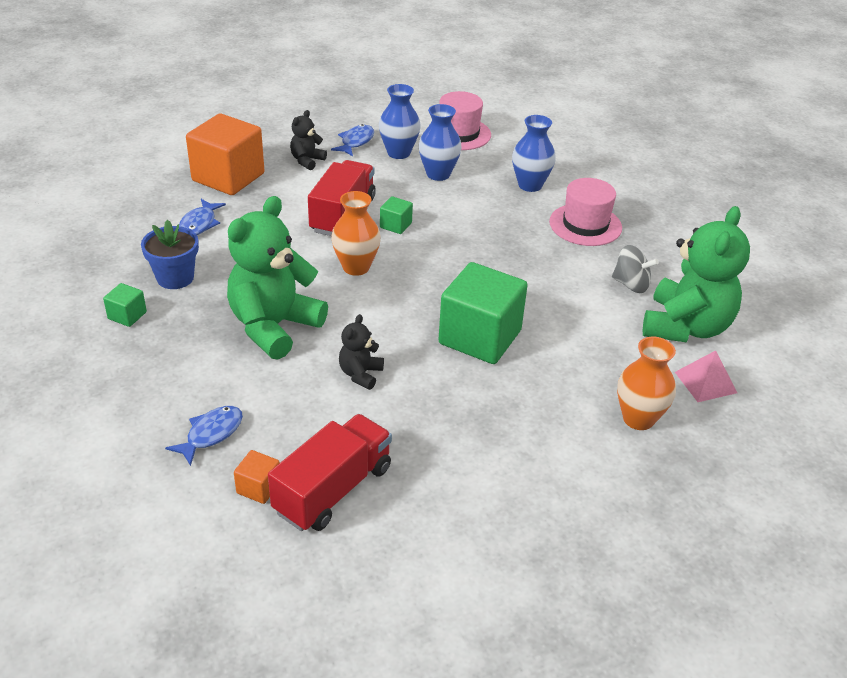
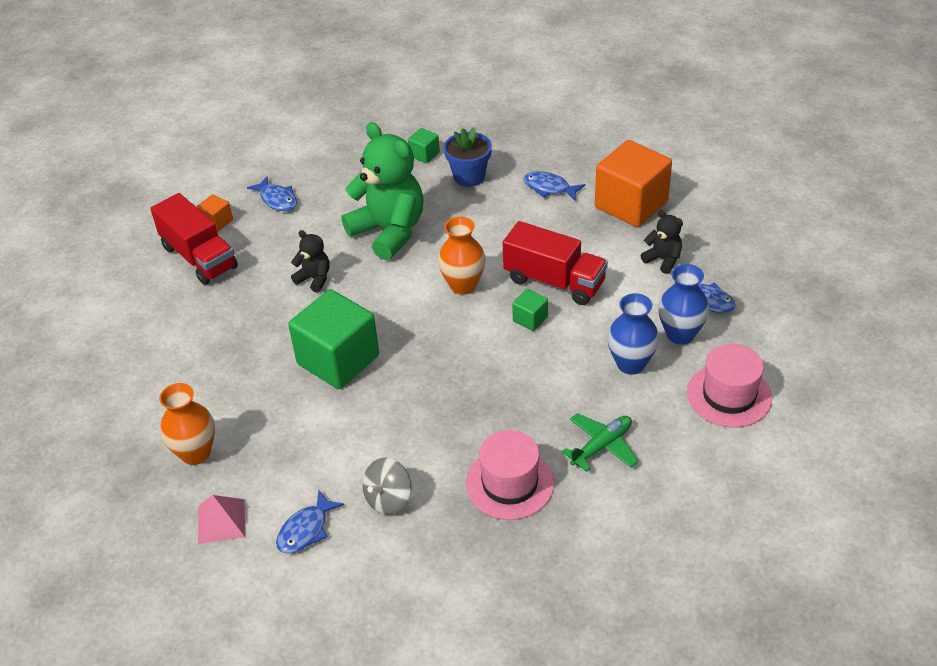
camera: 105 degrees right, 5 degrees up
blue vase [512,115,556,192] -> green plane [562,413,638,472]
green teddy bear [643,206,750,343] -> blue fish [276,490,344,554]

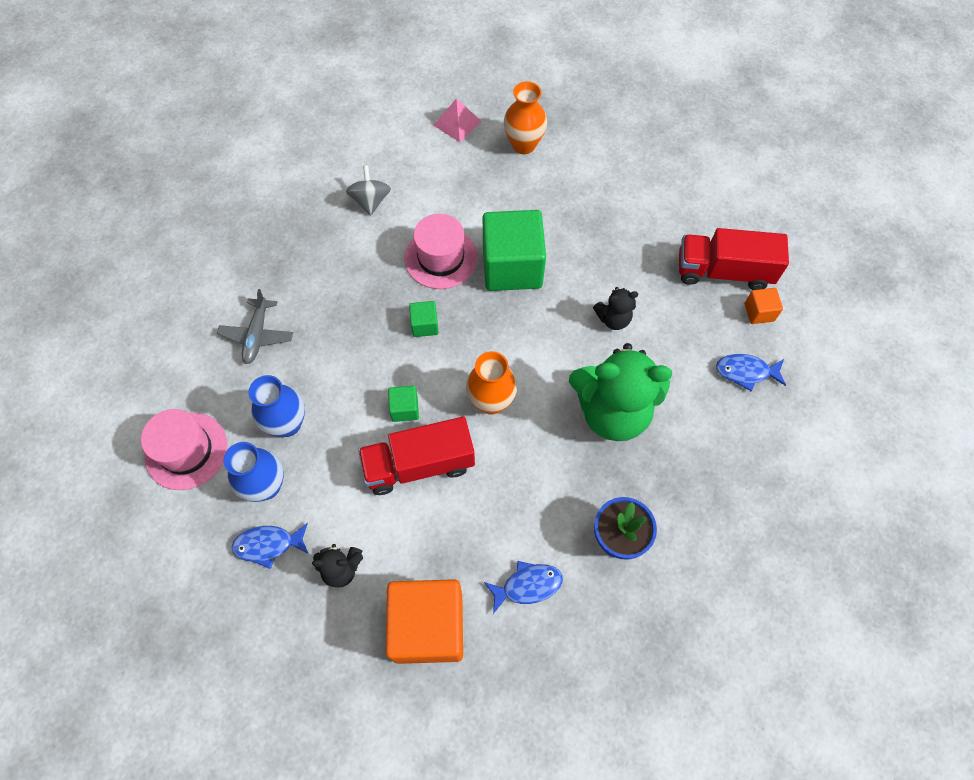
camera: 135 degrees right, 20 degrees up
blue fish [276,490,344,554] -> none
green cube [408,128,440,163] -> green cube moved to [409,301,439,337]
pink hat [466,430,554,520] -> pink hat moved to [404,214,478,289]
green plane [562,413,638,472] -> grey plane [217,289,293,364]

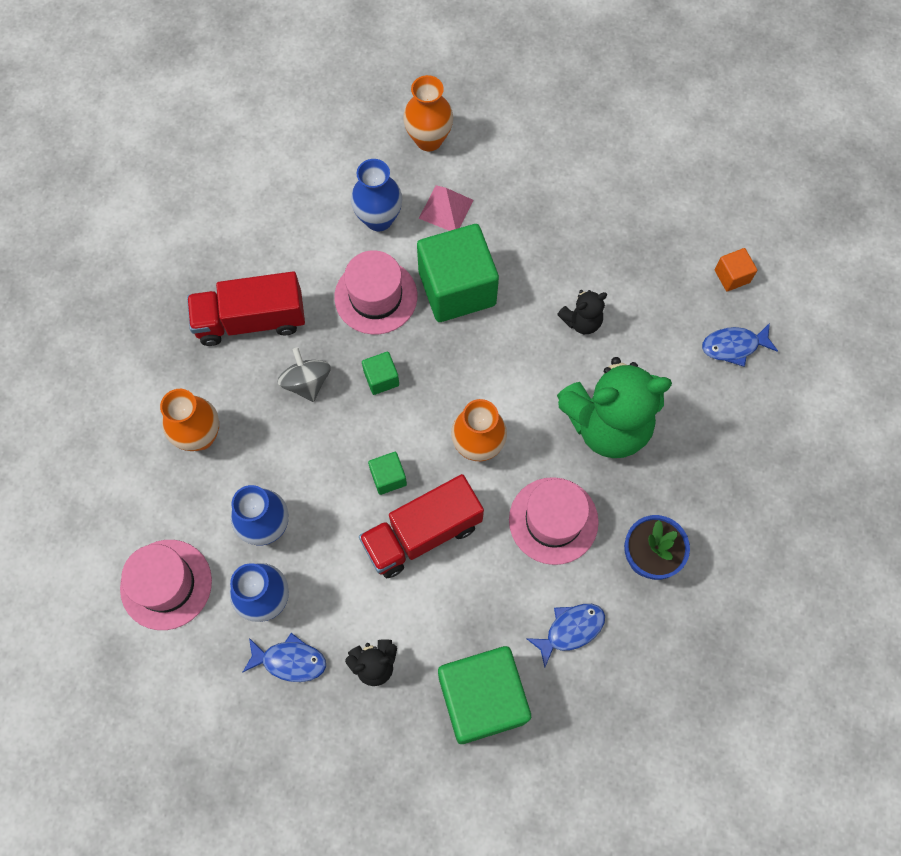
camera: 15 degrees left, 5 degrees up
grey plane [217,289,293,364] -> orange vase [160,389,219,451]
blue fish [232,523,309,569] -> blue fish turned 150 degrees counterclockwise [242,633,326,682]
grey spinning top [345,166,391,216] -> grey spinning top moved to [277,347,331,402]
orange cube [385,579,463,664] -> green cube [438,646,531,744]
pink pyramid [434,99,482,142] -> pink pyramid moved to [419,185,474,231]
red truck [679,228,789,290] -> red truck moved to [187,271,305,346]
none -> blue vase [351,159,402,231]
none -> pink hat [509,477,599,565]

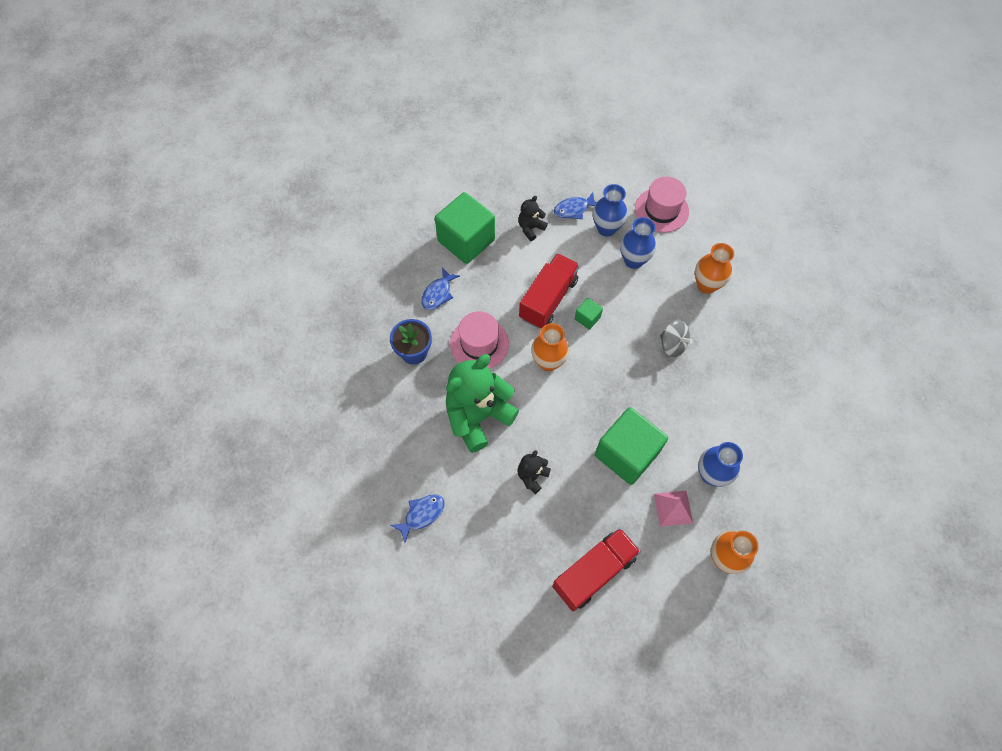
camera: 150 degrees right, 5 degrees down
red truck [187,271,305,346] -> red truck moved to [552,528,641,611]
pink hat [334,250,417,335] -> none
green cube [362,352,399,395] -> none
orange cube [715,248,757,291] -> none

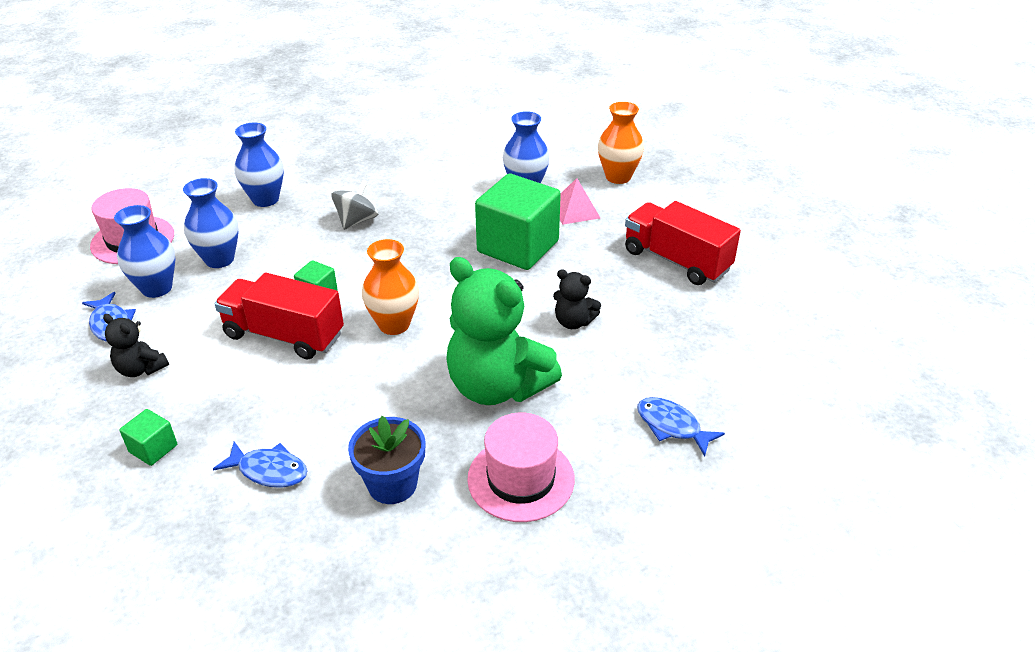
camera: 100 degrees left, 25 degrees down
green cube [435,192,495,264] -> green cube [120,409,177,466], size x0.44
pink hat [450,311,509,369] -> pink hat moved to [467,413,575,522]
orange vase [695,243,734,294] -> blue vase [234,122,284,207]

